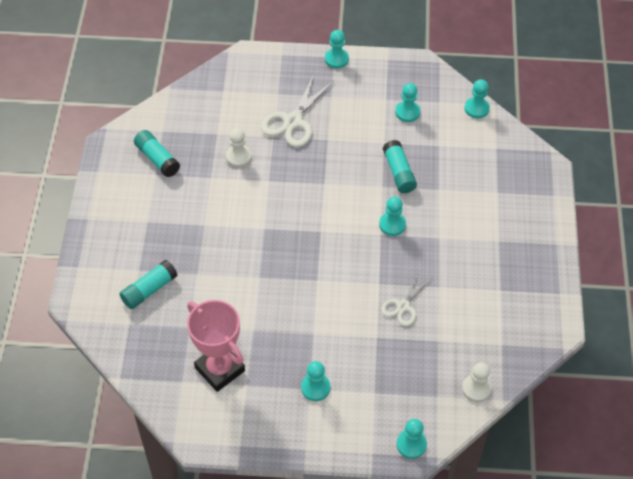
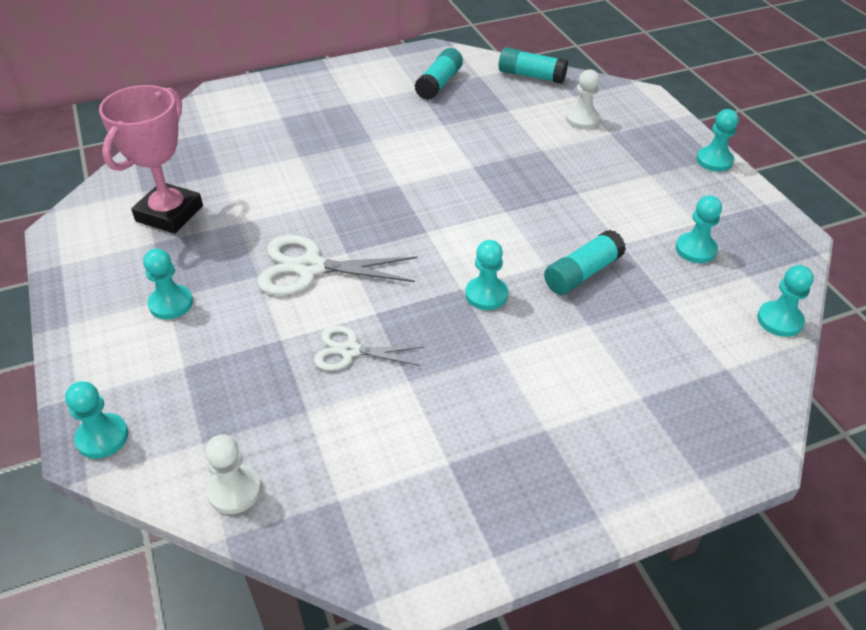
camera: 65 degrees right, 10 degrees down
turquoise glue stick [120,260,178,309] -> turquoise glue stick moved to [499,47,568,84]
white pawn [226,128,252,167] -> white pawn moved to [566,69,601,129]
white scissors [261,75,334,147] -> white scissors moved to [257,235,418,296]

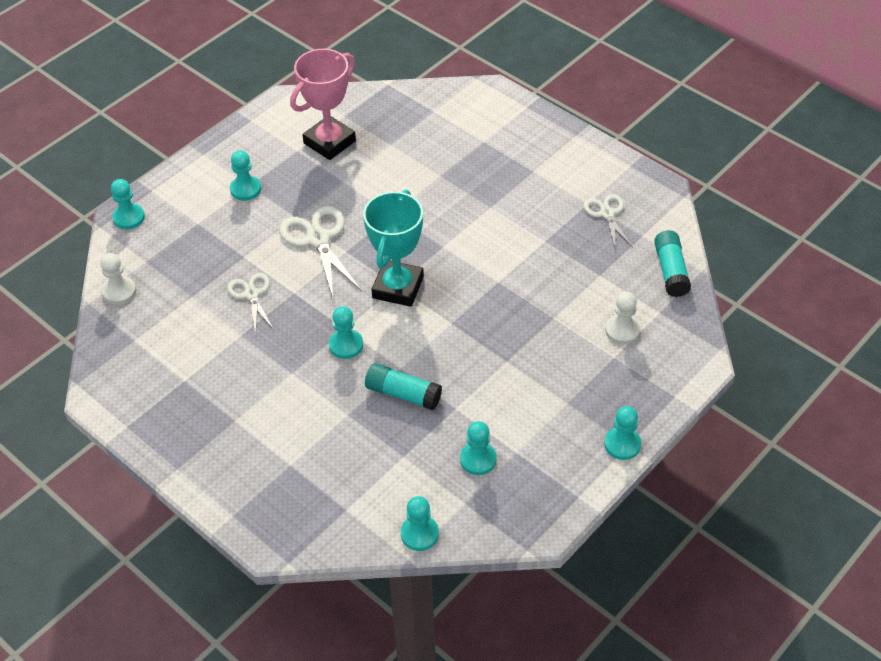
camera: 65 degrees right, 5 degrees up
pink trophy [99,85,203,234] -> pink trophy turned 45 degrees counterclockwise [290,49,356,160]
turquoise glue stick [414,48,463,100] -> white scissors [584,194,633,251]
none -> turquoise trophy [363,190,424,307]

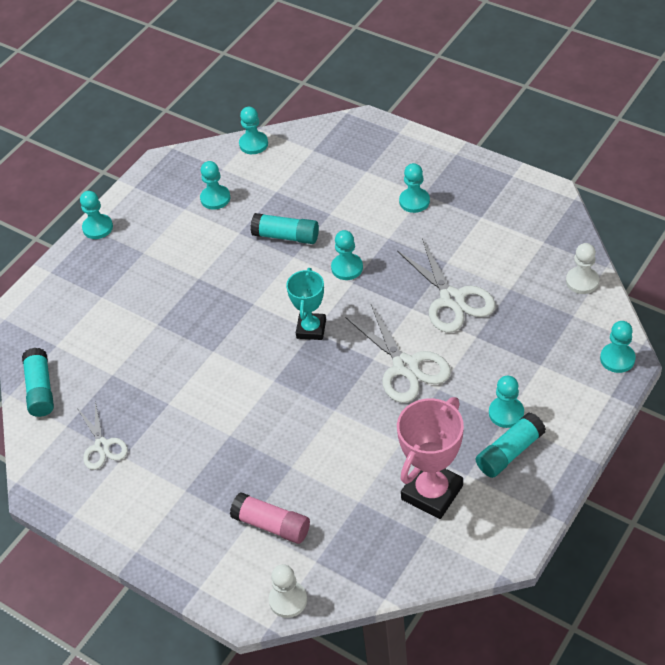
camera: 175 degrees right, 0 degrees up
white scissors [227,273,274,335] -> white scissors [397,239,496,333], size x1.61
turquoise trophy [363,190,424,307] -> turquoise trophy [286,268,326,340], size x0.65
white pawn [605,292,640,344] -> white pawn moved to [269,564,307,618]
none -> pink glue stick [230,492,310,544]
none -> turquoise pawn [399,163,430,213]
none -> turquoise glue stick [476,412,546,478]

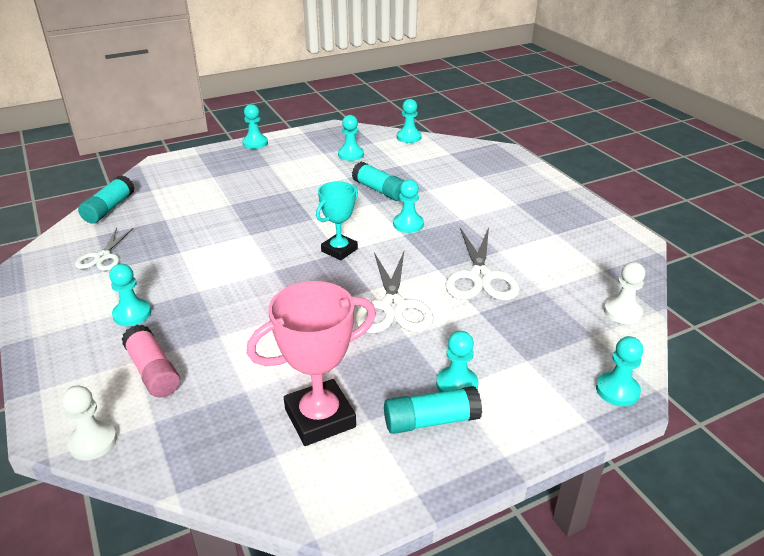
camera: 25 degrees right, 15 degrees down
turquoise pawn [399,163,430,213] -> turquoise pawn moved to [109,264,151,326]

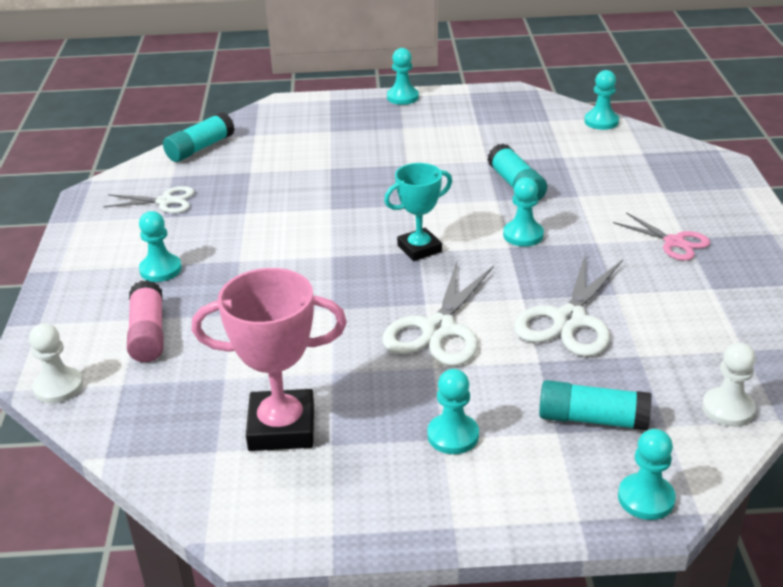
camera: 25 degrees right, 0 degrees up
white scissors [75,228,133,271] -> white scissors turned 120 degrees counterclockwise [103,186,195,213]
turquoise pawn [338,115,364,161] -> none
turquoise glue stick [384,386,482,434] -> turquoise glue stick moved to [539,380,652,431]
none -> pink scissors [613,212,710,261]

